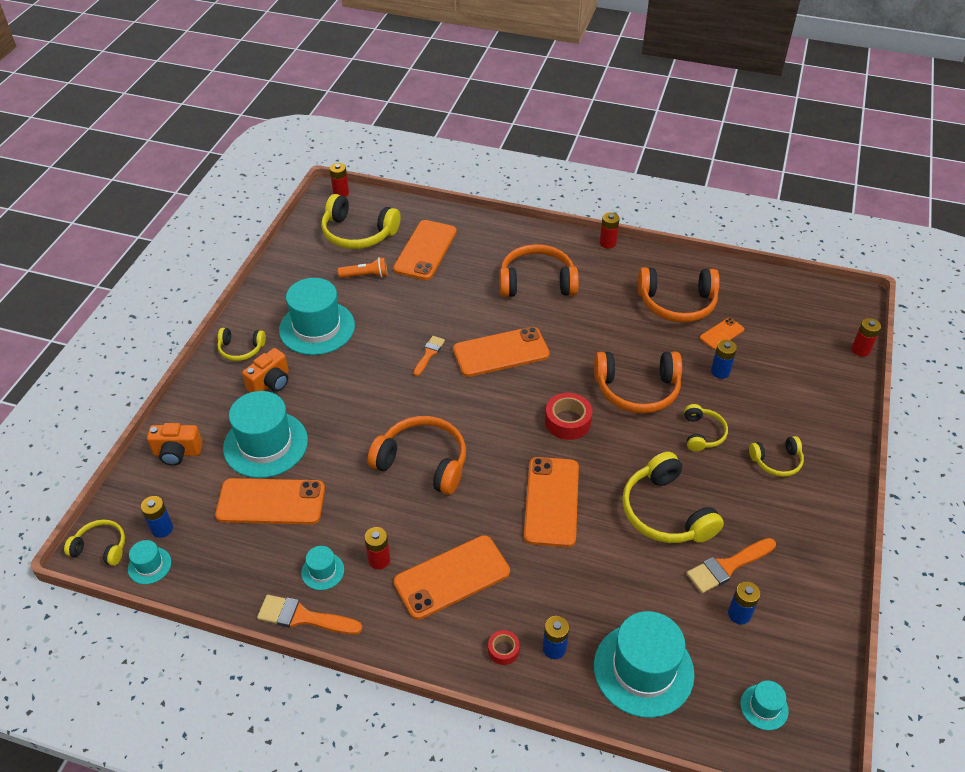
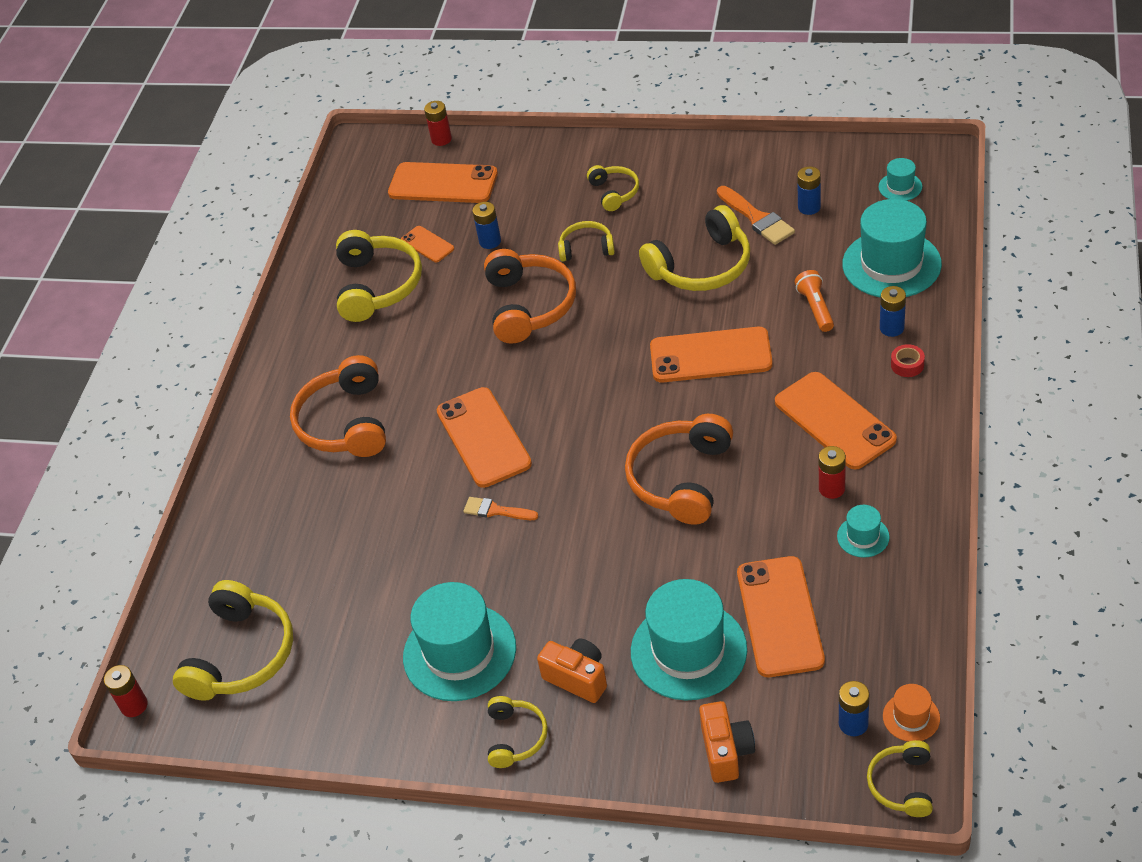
camera: 90 degrees left, 0 degrees up
turquoise hat [128,540,171,584] -> orange hat [883,684,940,742]
orange brush [257,595,362,635] -> none
orange flashlight [338,257,387,278] -> orange flashlight moved to [795,270,834,332]
orange phone [393,220,457,280] -> orange phone moved to [388,162,498,203]
red tape [545,393,592,440] -> none
red battery [600,212,620,249] -> none
orange headphones [637,267,720,323] -> yellow headphones [336,230,422,322]

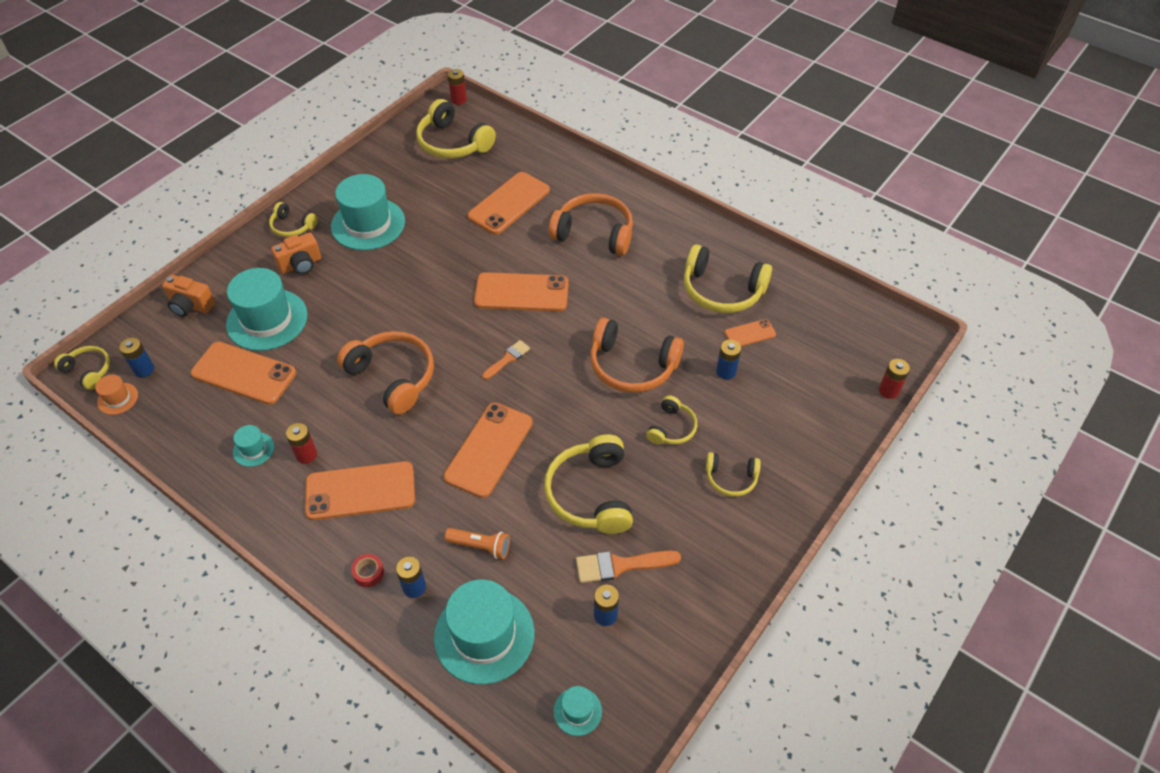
camera: 110 degrees right, 5 degrees up
orange phone [388,162,498,203] -> orange phone moved to [467,172,550,235]
orange brush [463,497,538,520] -> orange brush moved to [482,340,530,380]

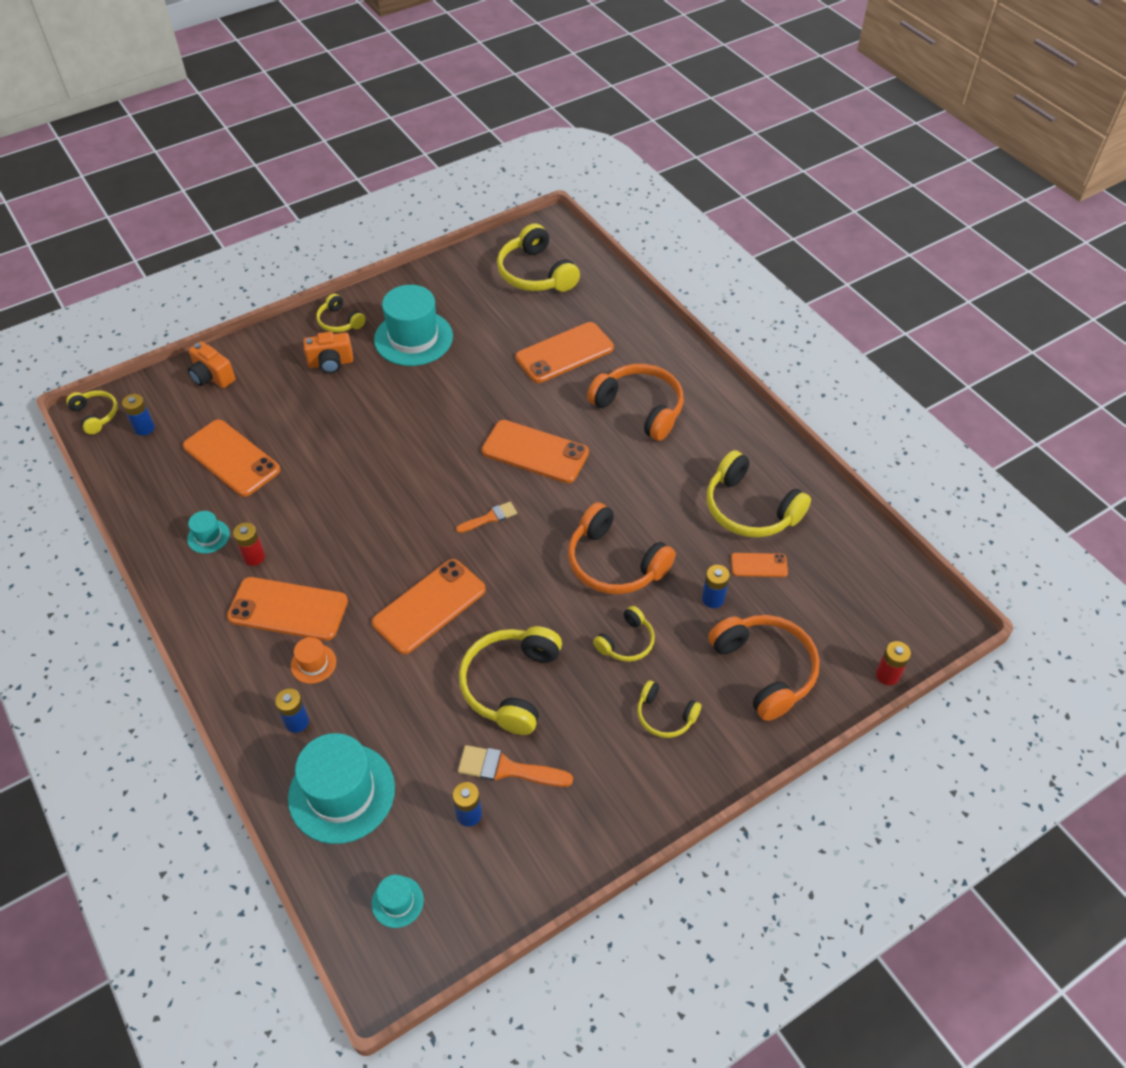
camera: 20 degrees right, 0 degrees up
orange hat [95,375,138,415] -> orange hat moved to [291,637,336,684]
turquoise hat [226,268,308,351] -> none
orange headphones [337,331,434,415] -> orange headphones moved to [708,615,820,721]
red tape [351,554,384,587] -> none
orange flashlight [444,528,510,559] -> none
red battery [448,69,467,105] -> none

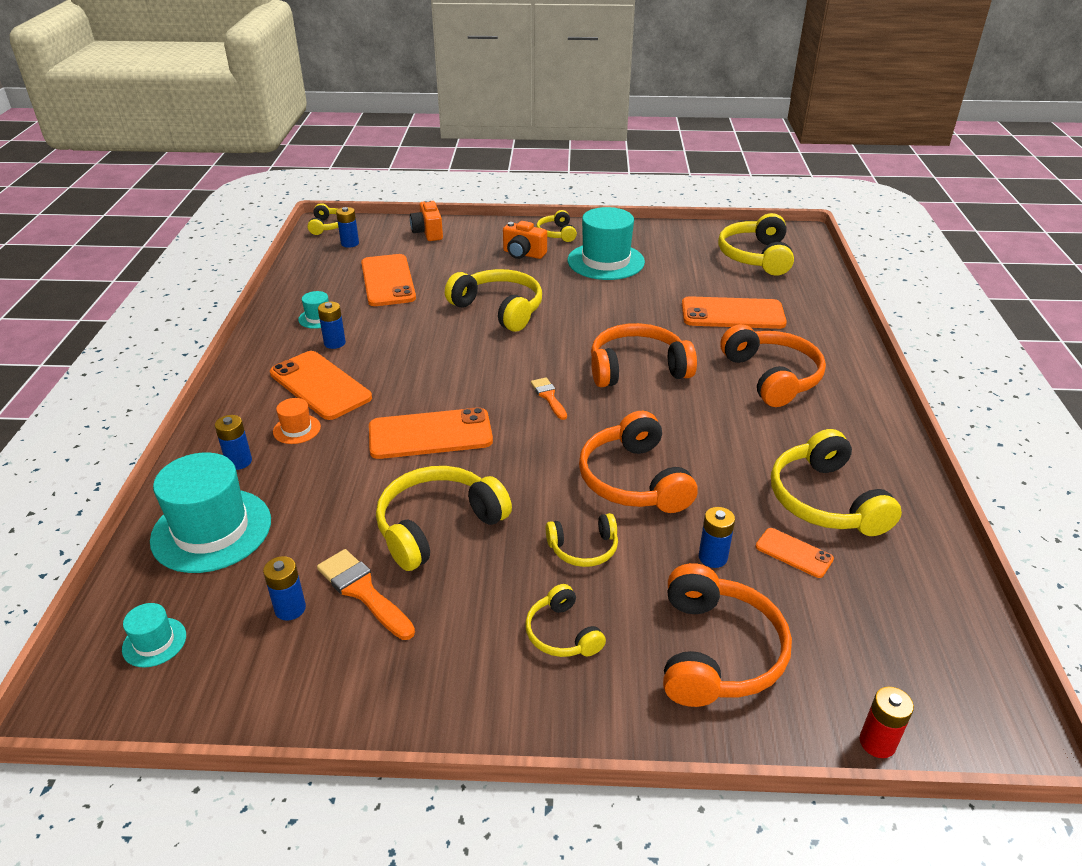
camera: 35 degrees right, 15 degrees down
red battery [233,523,265,566] -> blue battery [318,302,346,349]
orange brush [456,502,517,533] -> orange brush turned 120 degrees counterclockwise [531,377,567,420]
orange phone [482,420,589,483] -> orange headphones [591,323,697,387]
none -> yellow headphones [445,269,542,332]

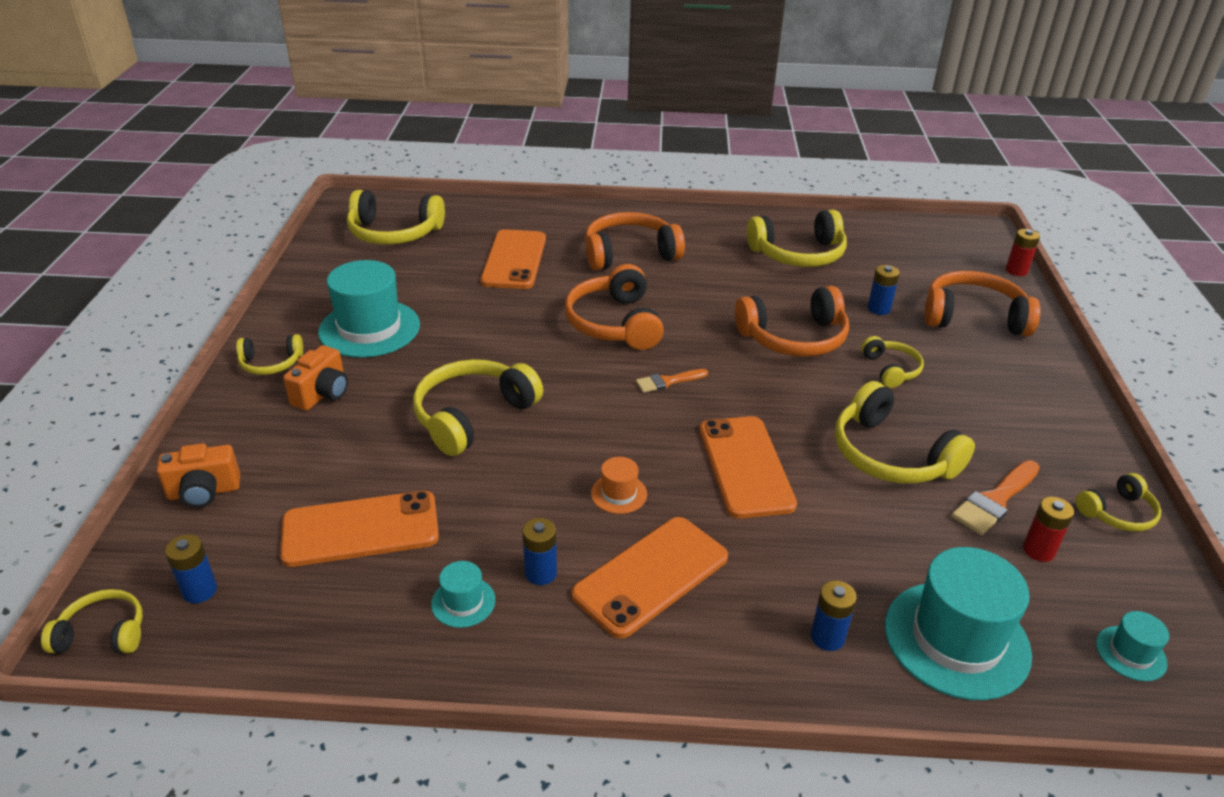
camera: 90 degrees left, 0 degrees up
blue battery [263,556,306,621] -> red battery [1023,497,1074,562]
orange hat [273,398,321,444] -> orange hat moved to [591,457,647,514]
yellow headphones [525,584,606,657] -> yellow headphones moved to [1076,473,1161,532]
orange phone [756,528,834,578] -> none

